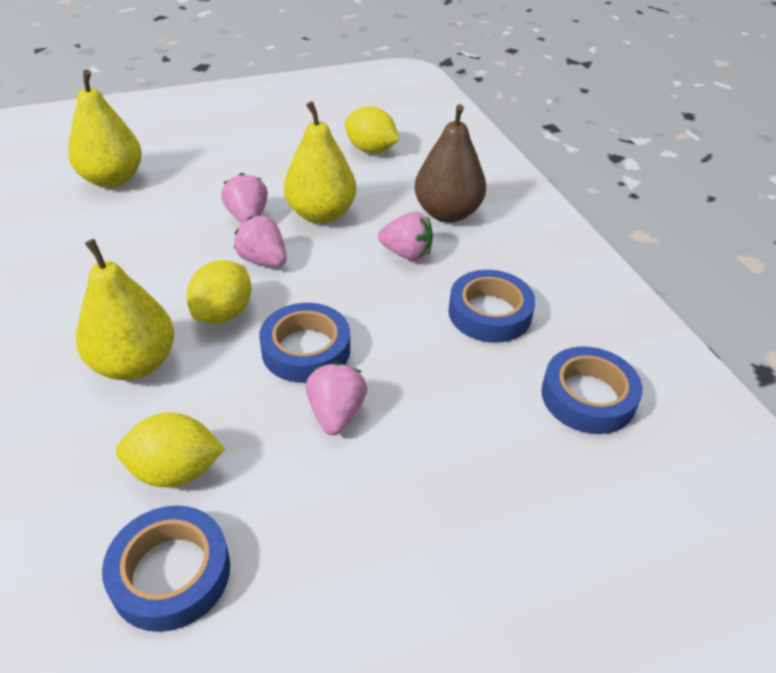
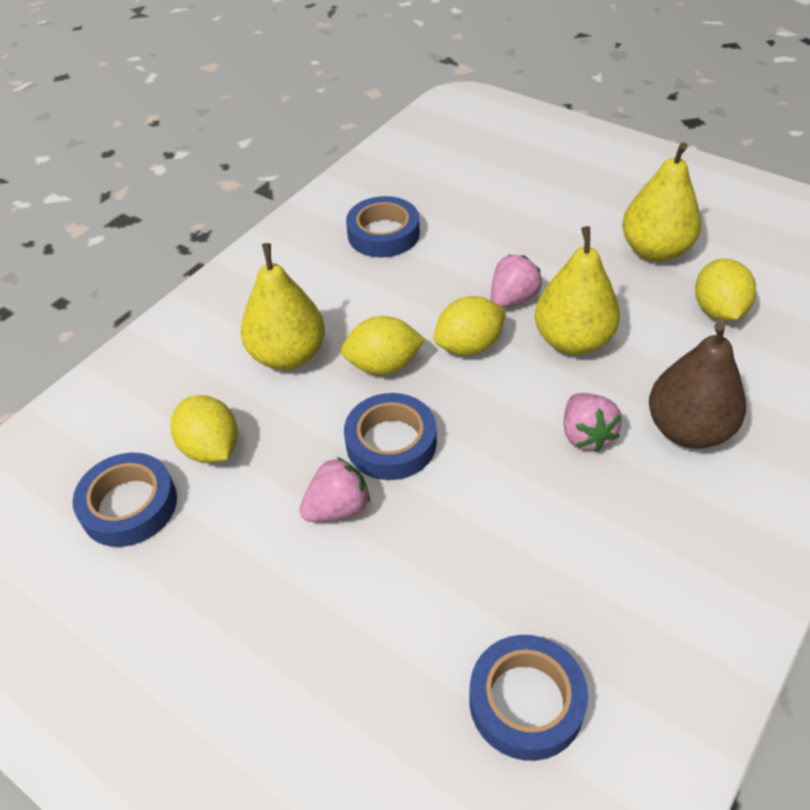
camera: 60 degrees right, 5 degrees up
yellow pear [68,70,142,188] -> yellow pear moved to [622,142,701,262]
pink strawberry [234,216,287,267] -> yellow lemon [434,296,506,355]
blue tape [448,270,535,343] -> blue tape moved to [346,196,420,257]

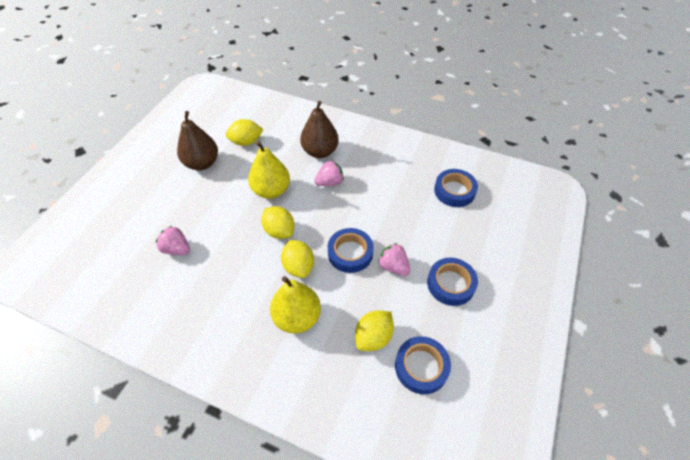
camera: 105 degrees left, 5 degrees up
blue tape [346,196,420,257] -> blue tape moved to [427,258,478,306]
pink strawberry [491,254,542,308] -> pink strawberry moved to [156,226,190,255]
yellow pear [622,142,701,262] -> brown pear [177,111,218,170]

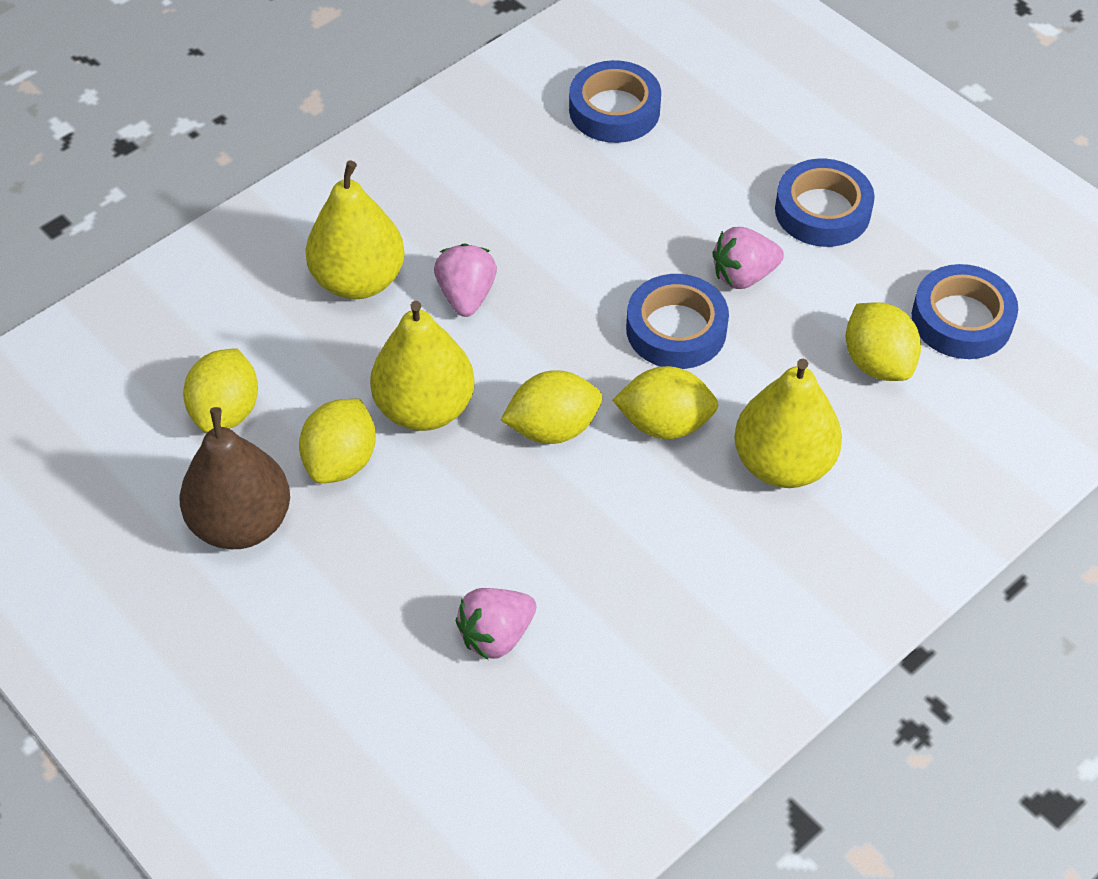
camera: 65 degrees left, 0 degrees up
brown pear [300,101,339,158] -> yellow pear [305,161,405,299]
none -> yellow lemon [299,399,376,483]

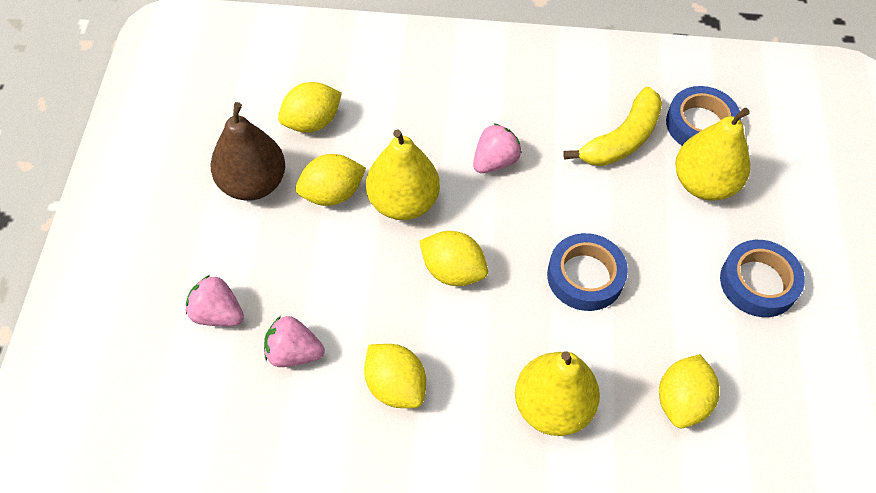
camera: 45 degrees right, 5 degrees up
yellow pear [305,161,405,299] -> yellow pear moved to [675,108,750,201]
yellow lemon [613,366,719,439] -> yellow lemon moved to [364,344,426,408]
pink strawberry [712,227,784,289] -> pink strawberry moved to [186,275,244,326]
blue tape [912,264,1018,359] -> none
none -> yellow banana [563,87,662,166]

